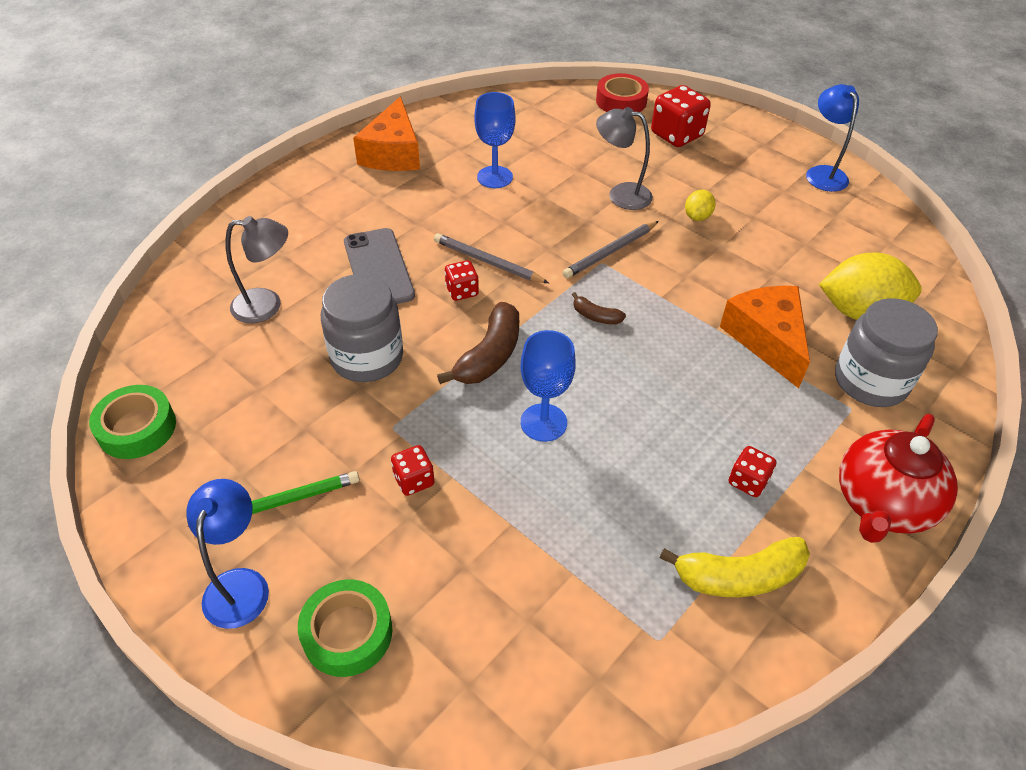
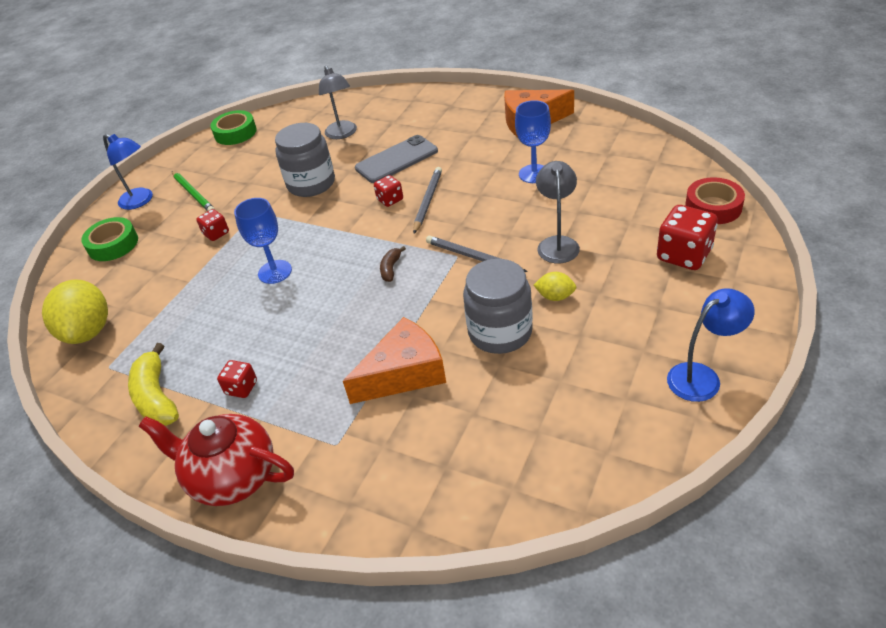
camera: 80 degrees right, 5 degrees down
blue lamp [186,479,269,629] -> blue lamp turned 45 degrees clockwise [103,134,153,210]
brown banana [437,302,519,384] -> none
yellow lemon [819,253,921,320] -> yellow lemon moved to [42,279,108,344]
grey jar [835,298,938,407] -> grey jar moved to [463,259,533,354]

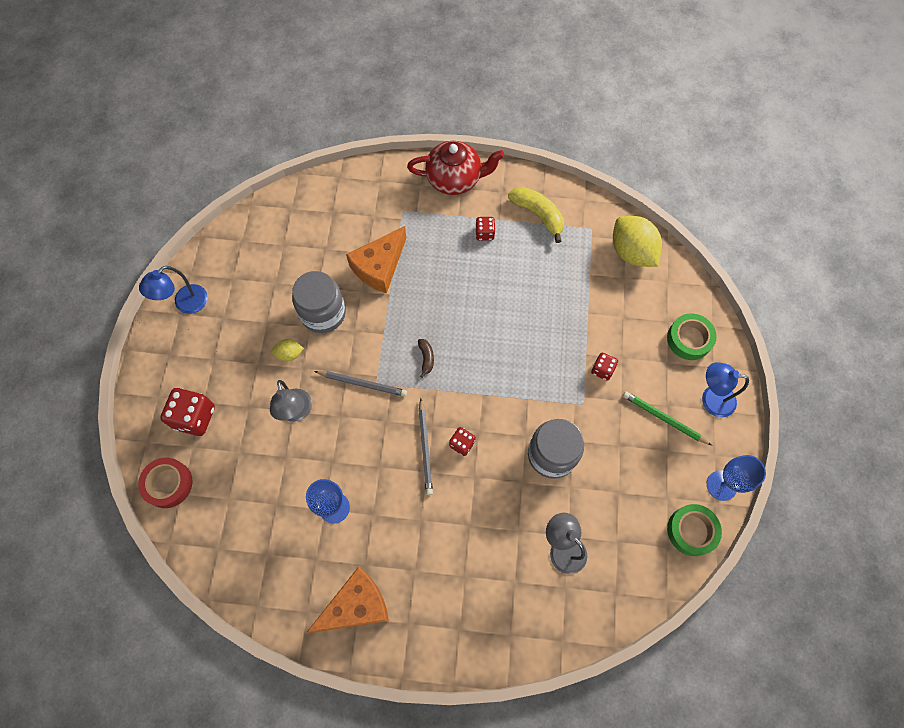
camera: 155 degrees right, 25 degrees up
blue goblet [234,198,292,284] -> blue goblet moved to [707,455,766,501]
grey phone [355,135,438,183] -> none

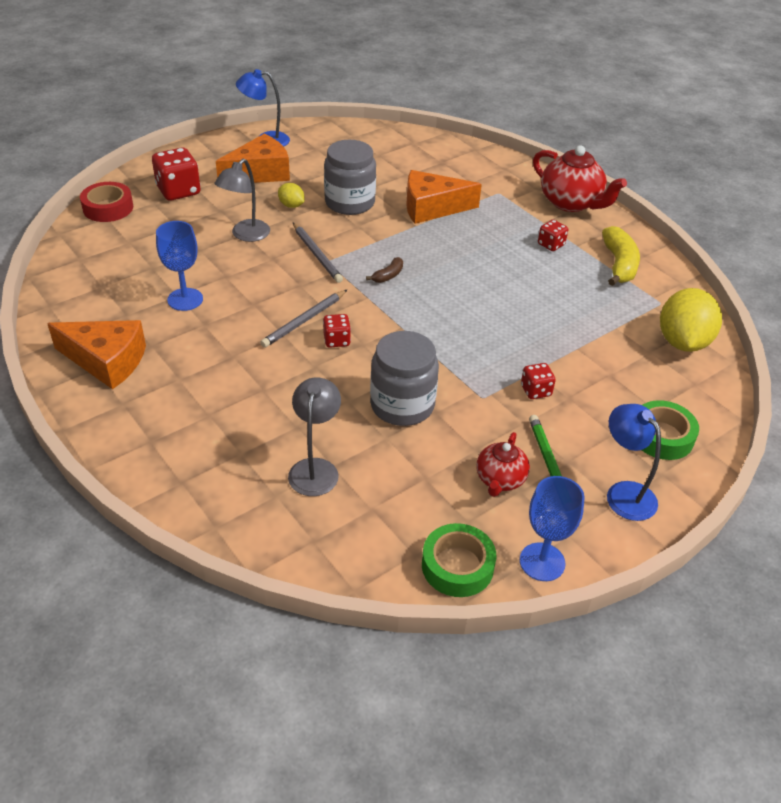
camera: 45 degrees right, 25 degrees down
none -> orange cheese [216,133,290,183]
none -> red teapot [476,432,530,497]

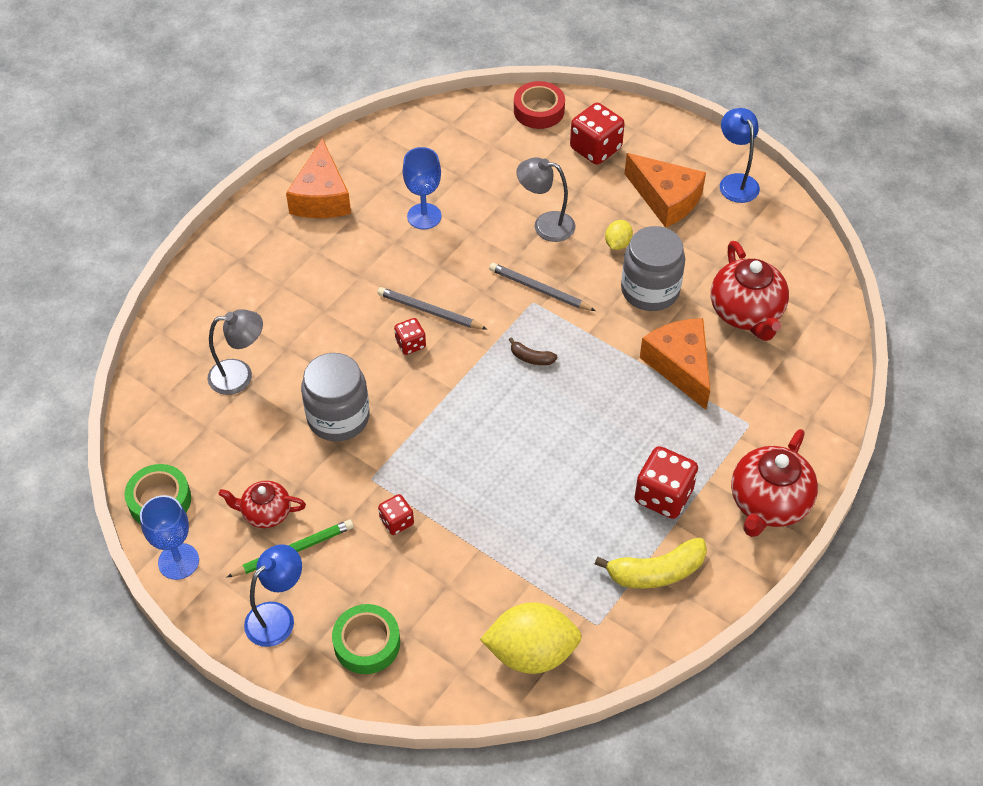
camera: 75 degrees right, 10 degrees up
grey pencil [293,222,343,283] -> grey pencil turned 75 degrees clockwise [489,263,596,311]
red dice [538,220,568,251] -> red dice [635,446,698,519], size x1.80
none -> red teapot [711,241,789,341]

